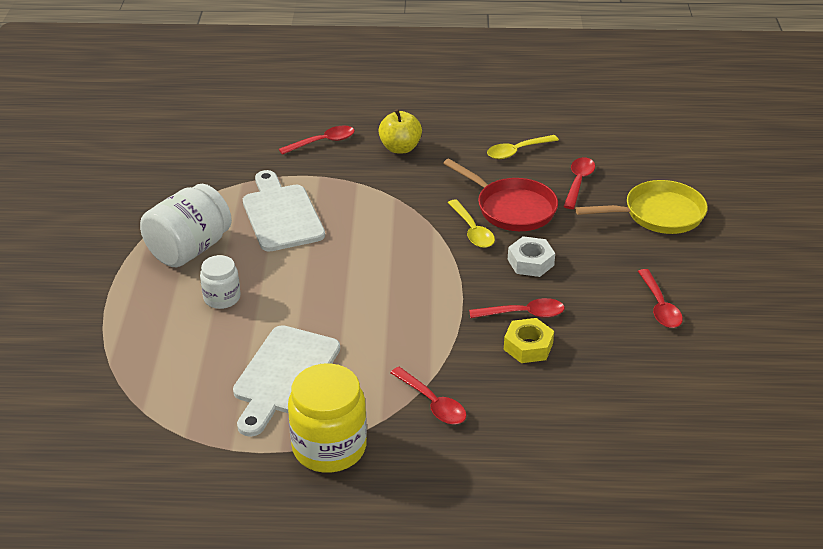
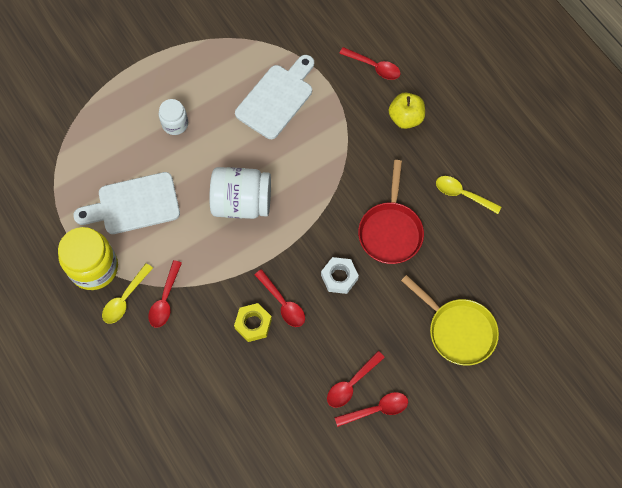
camera: 55 degrees right, 30 degrees up
white jar [140,184,232,267] -> white jar moved to [209,167,271,219]
yellow spoon [448,199,495,248] -> yellow spoon moved to [102,263,153,324]
red spoon [563,157,595,209] -> red spoon moved to [334,392,408,427]

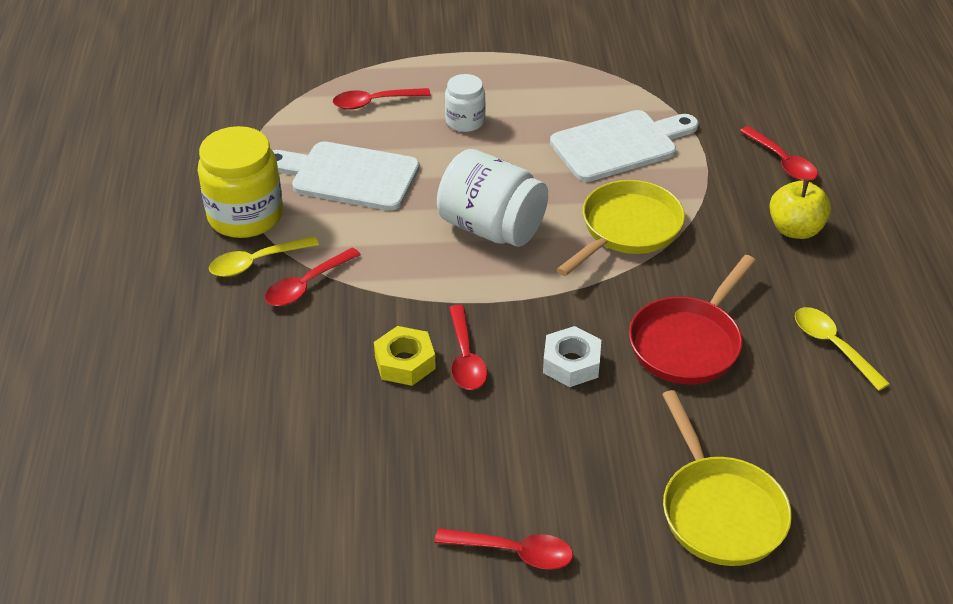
camera: 30 degrees right, 25 degrees down
red spoon [327,351,385,408] -> red spoon moved to [333,88,431,110]
none -> yellow pan [556,180,685,276]

